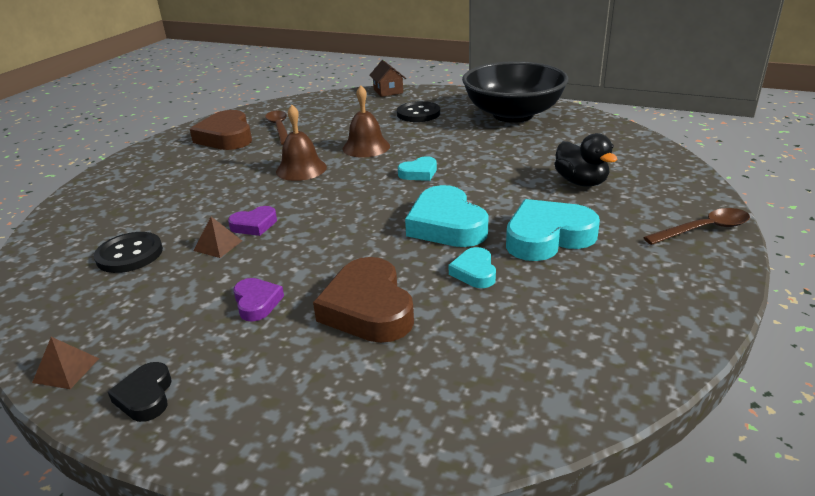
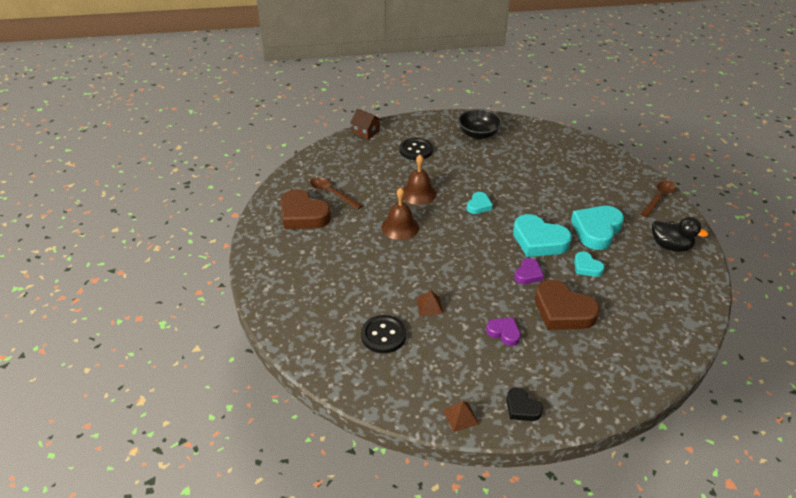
camera: 35 degrees left, 10 degrees up
purple heart [228,206,277,236] -> purple heart moved to [514,258,544,284]
black bowl [462,61,568,123] -> black bowl [458,109,502,140], size x0.59
black duck [554,133,618,187] -> black duck moved to [652,217,708,252]

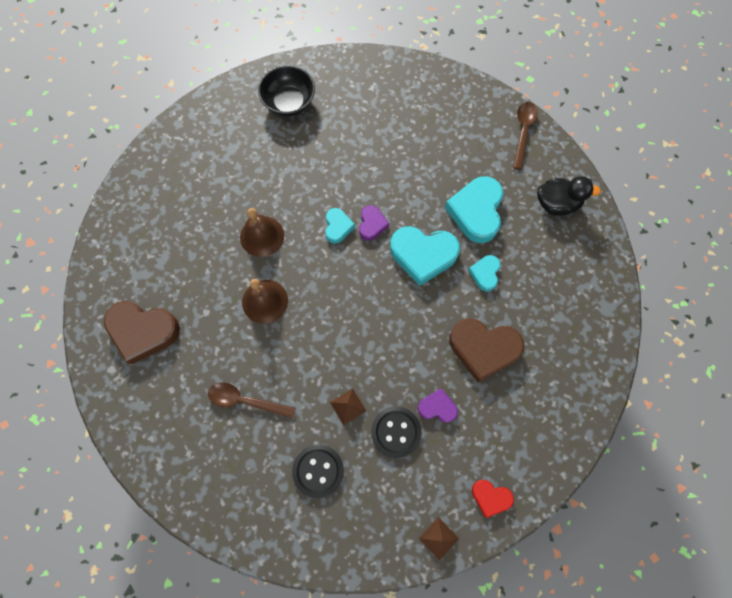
camera: 25 degrees left, 30 degrees up
brown spoon [310,177,363,210] -> brown spoon moved to [208,382,296,419]
brown house [350,109,382,139] -> none
black button [399,138,433,160] -> black button moved to [371,406,422,458]
black heart [506,387,543,421] -> red heart [472,480,514,518]
purple heart [514,258,544,284] -> purple heart moved to [359,205,389,241]
turquoise heart [574,252,604,277] -> turquoise heart turned 75 degrees clockwise [468,255,501,291]

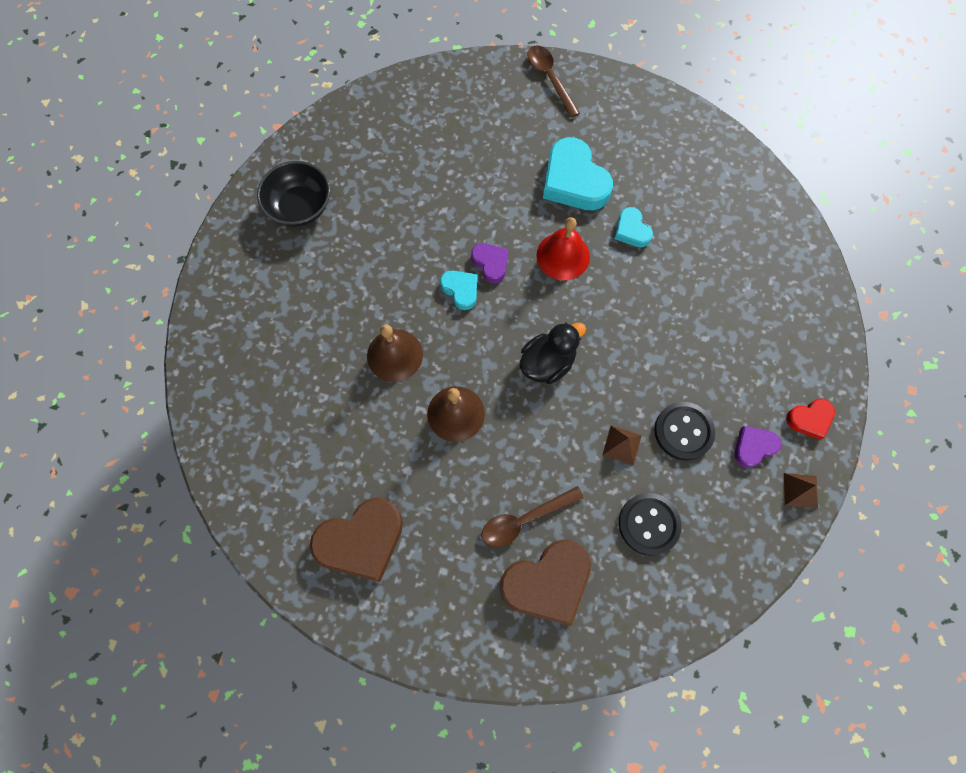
camera: 40 degrees left, 0 degrees up
turquoise heart [390,226,460,286] -> red bell [536,217,590,280]
purple heart [418,388,458,423] -> purple heart moved to [734,426,781,468]
brown heart [449,318,524,382] -> brown heart moved to [500,539,591,626]
black duck [537,176,601,216] -> black duck moved to [520,322,586,384]

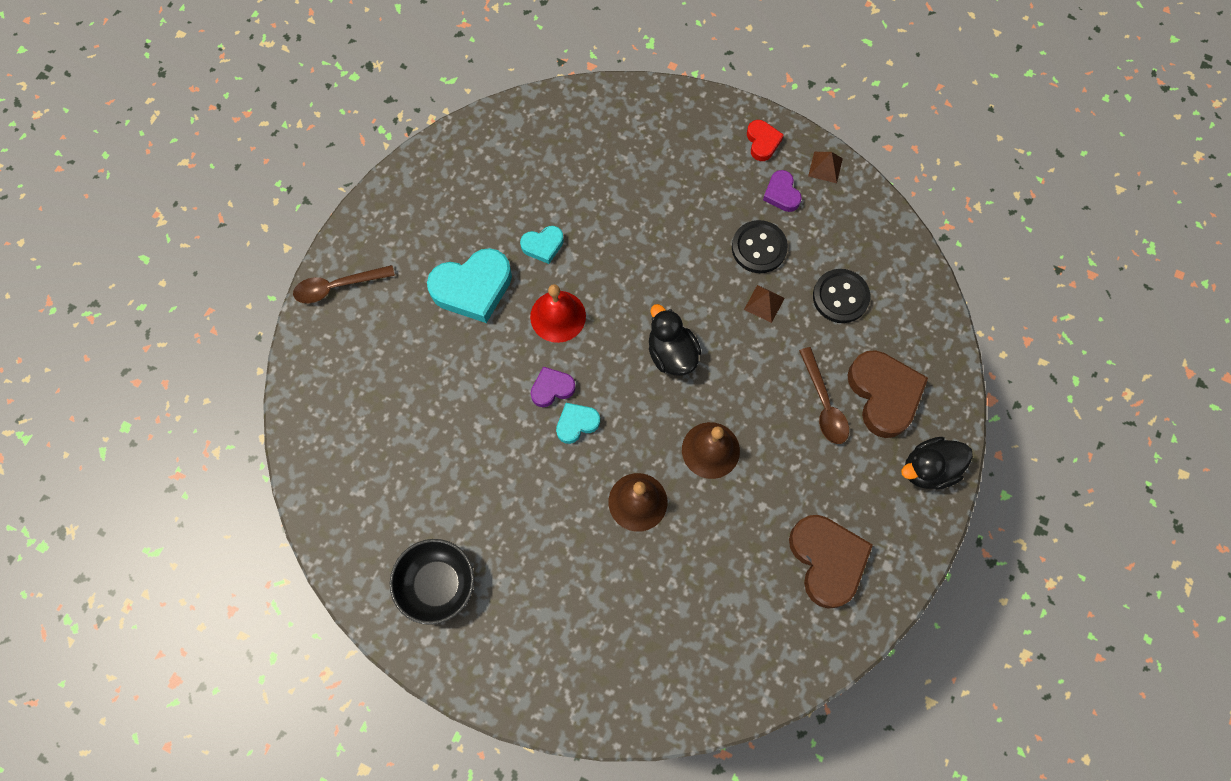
camera: 80 degrees left, 0 degrees up
none -> black duck [901,437,973,490]

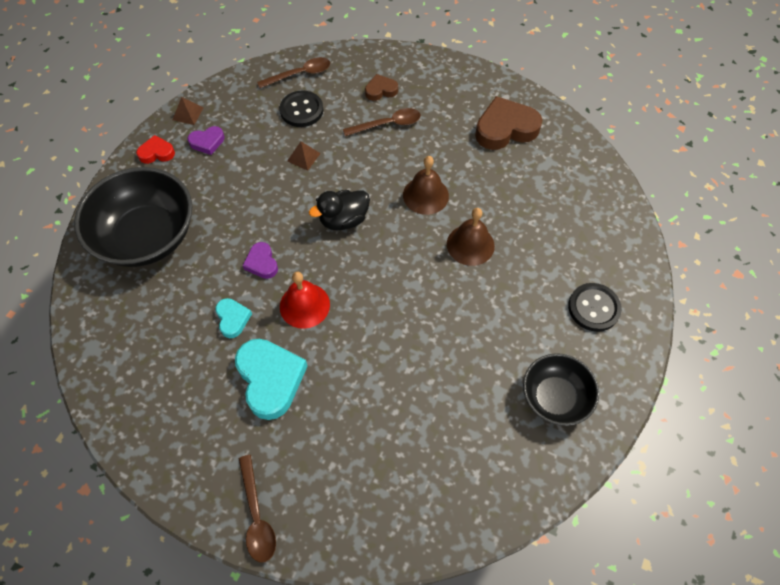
camera: 90 degrees left, 10 degrees down
purple heart [531,367,576,407] -> purple heart moved to [242,242,278,279]
turquoise heart [556,403,600,444] -> none
black button [732,220,788,273] -> black button moved to [568,283,622,332]
brown heart [847,350,928,438] -> brown heart [365,74,398,101], size x0.53
black duck [901,437,973,490] -> none
none -> black bowl [74,167,192,267]
none -> brown spoon [257,57,330,88]

